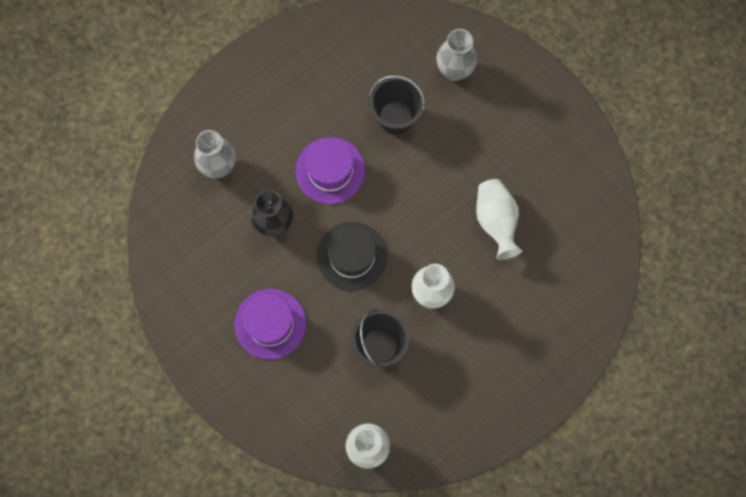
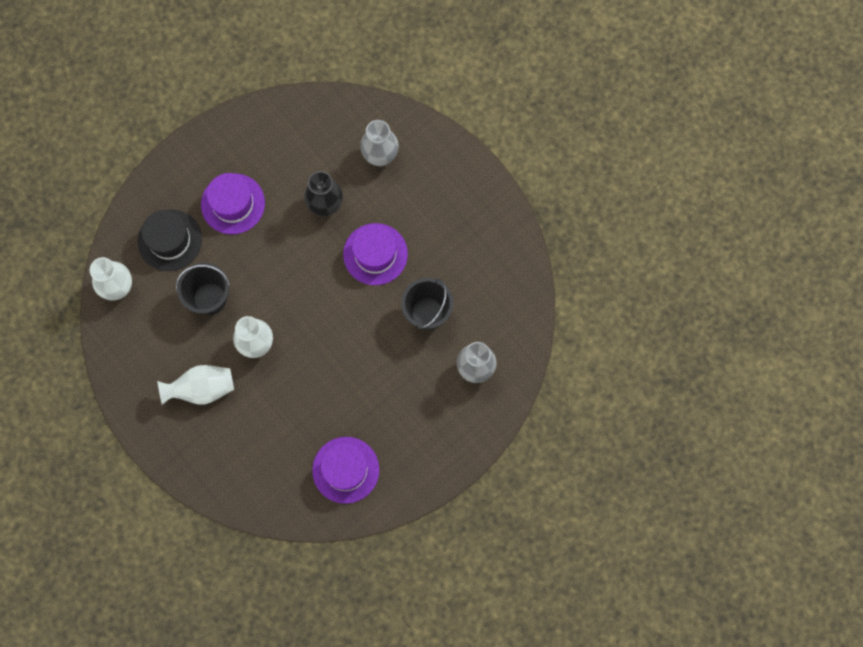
camera: 90 degrees right, 0 degrees up
black hat [317,222,387,291] -> black hat moved to [138,209,202,271]
white vase [476,179,522,260] -> white vase moved to [157,365,234,405]
none -> purple hat [312,437,379,504]

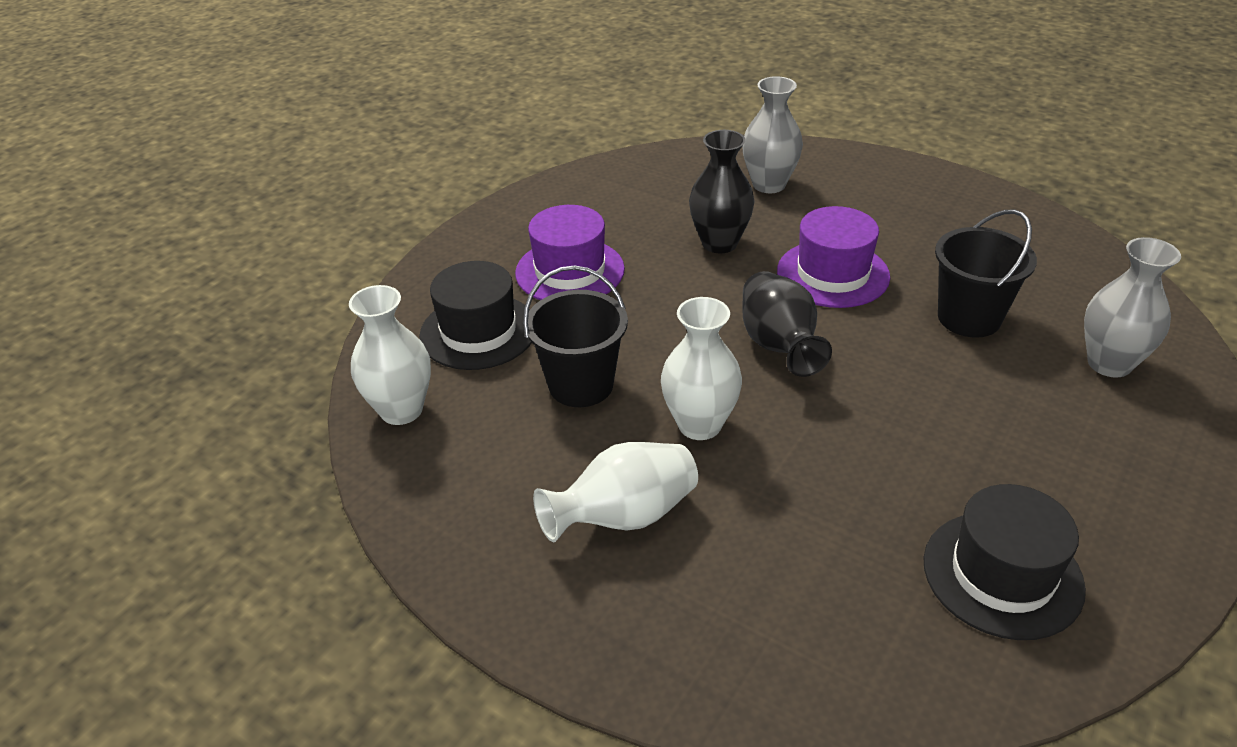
camera: 15 degrees left, 35 degrees down
purple hat [312,437,379,504] -> black hat [924,484,1086,640]
none -> black vase [742,271,832,377]

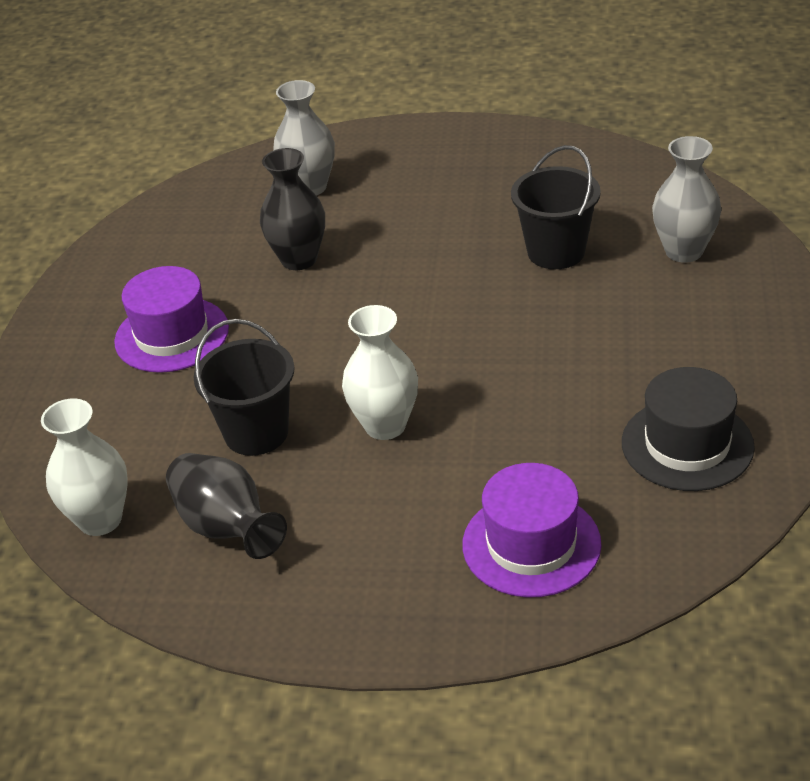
camera: 25 degrees left, 0 degrees up
black hat [419,261,532,370] -> none
white vase [533,442,698,542] -> none
black vase [742,271,832,377] -> black vase moved to [166,453,287,559]
purple hat [777,206,890,308] -> purple hat moved to [462,463,601,598]

